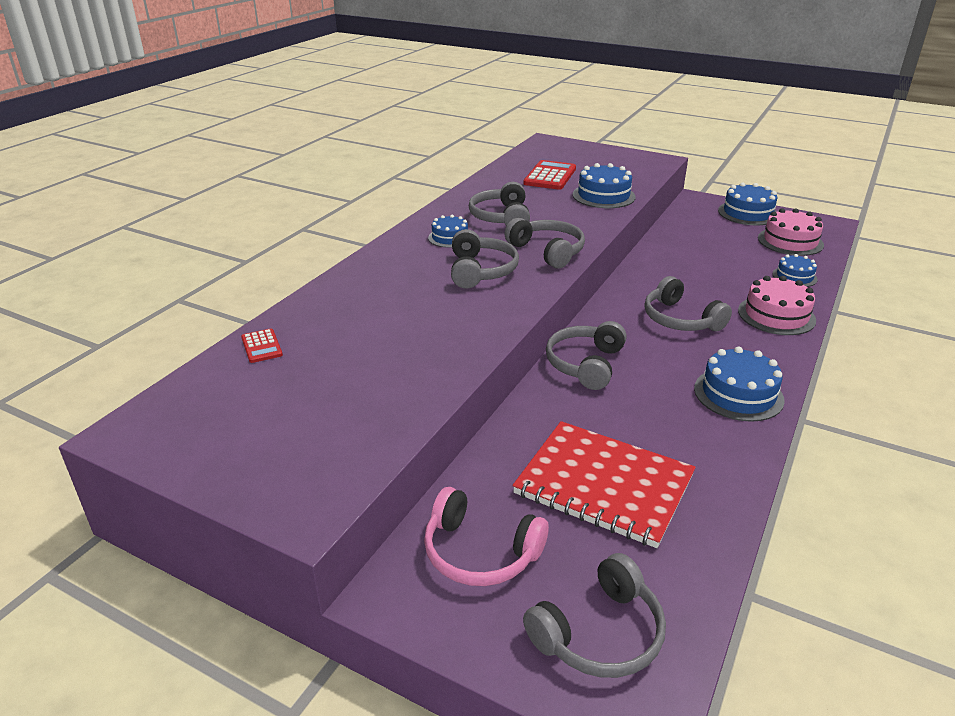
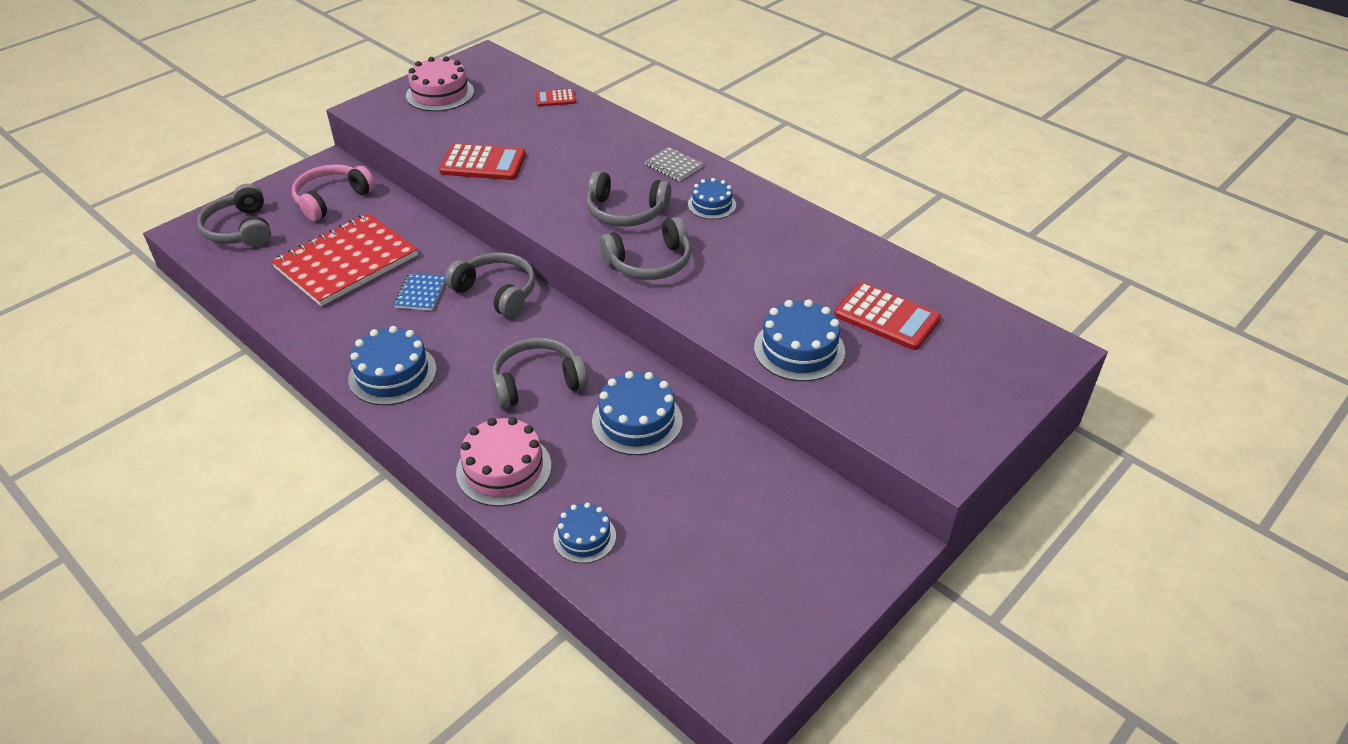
camera: 105 degrees right, 10 degrees up
grey headphones [469,182,530,226] -> none
blue cake [718,182,777,225] -> blue cake moved to [592,371,683,455]
pink cake [758,208,824,256] -> pink cake moved to [406,56,474,111]
none -> blue notebook [394,273,445,311]
none -> red calculator [439,143,526,180]
none -> grey notebook [644,147,703,181]

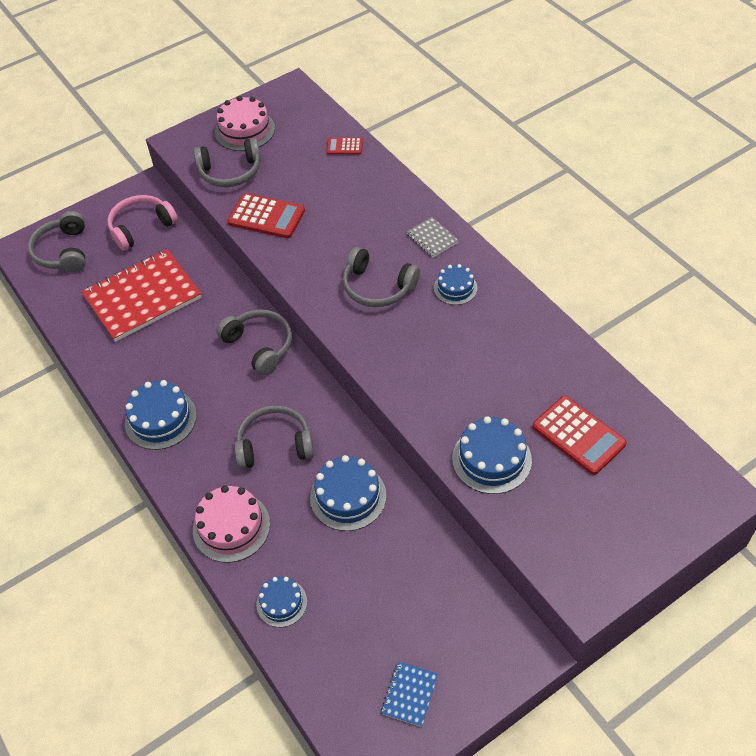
camera: 15 degrees right, 10 degrees up
blue notebook [394,273,445,311] -> blue notebook moved to [381,661,438,727]
grey headphones [600,217,691,280] -> grey headphones moved to [193,138,261,187]

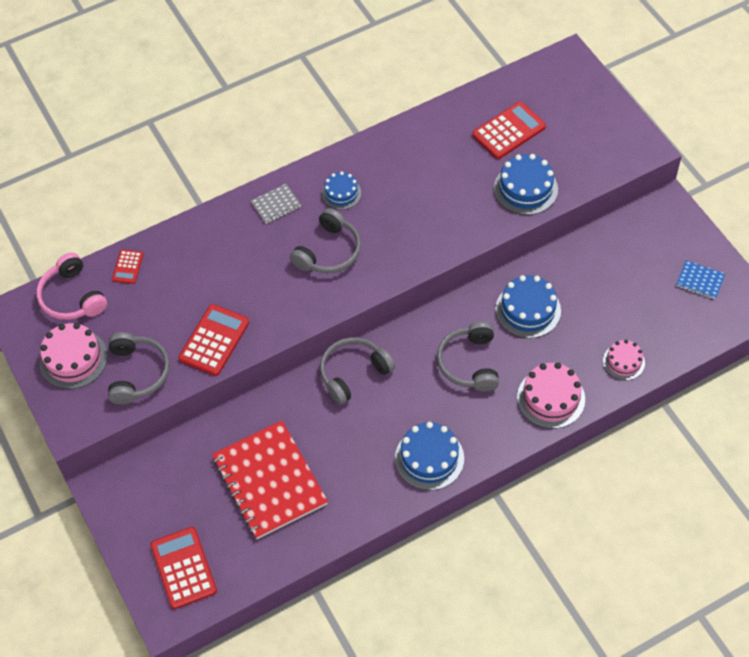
camera: 85 degrees left, 5 degrees up
grey headphones [28,211,85,272] -> red calculator [150,527,217,609]
pink headphones [107,195,178,251] -> pink headphones moved to [36,253,107,320]
blue cake [256,576,307,627] -> pink cake [603,340,645,380]

